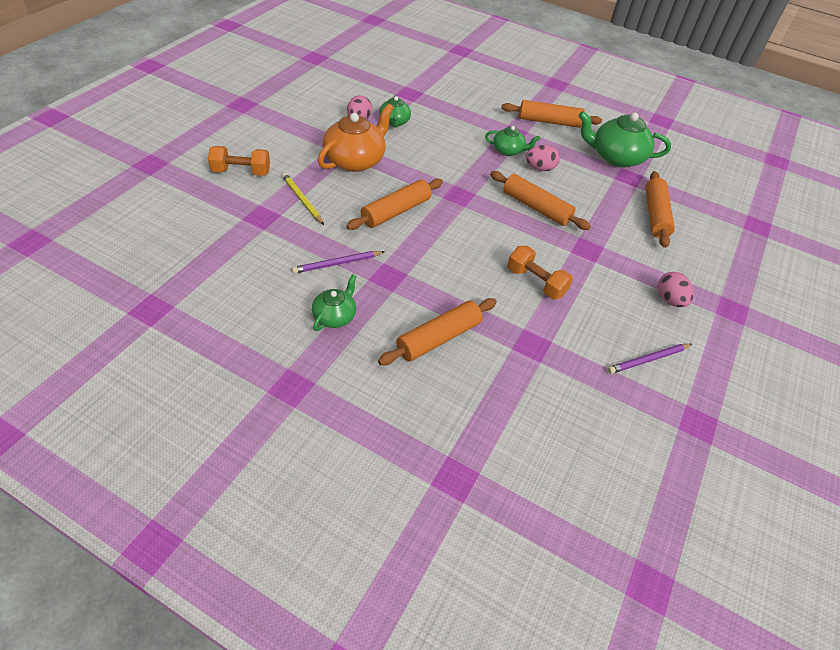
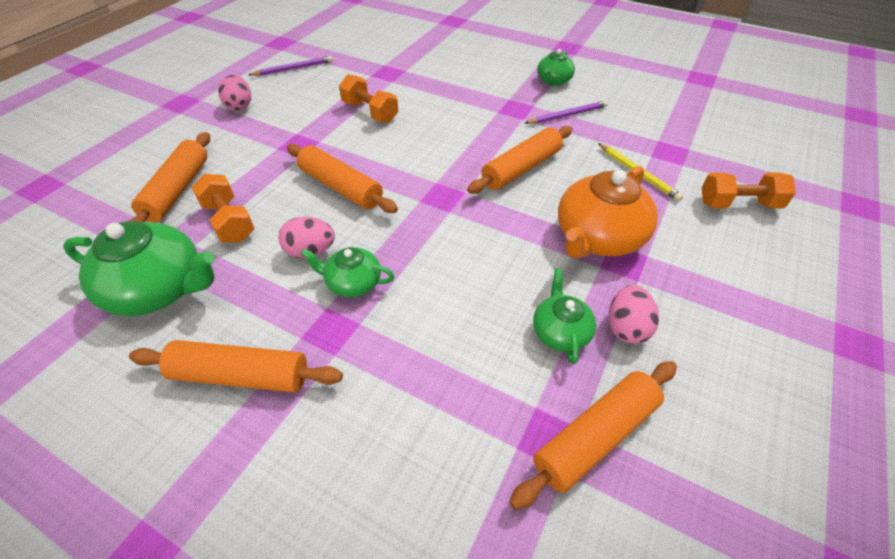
camera: 175 degrees left, 0 degrees up
orange rolling pin [378,298,497,365] -> orange rolling pin moved to [509,361,677,510]
none -> orange dumbbell [191,174,255,242]

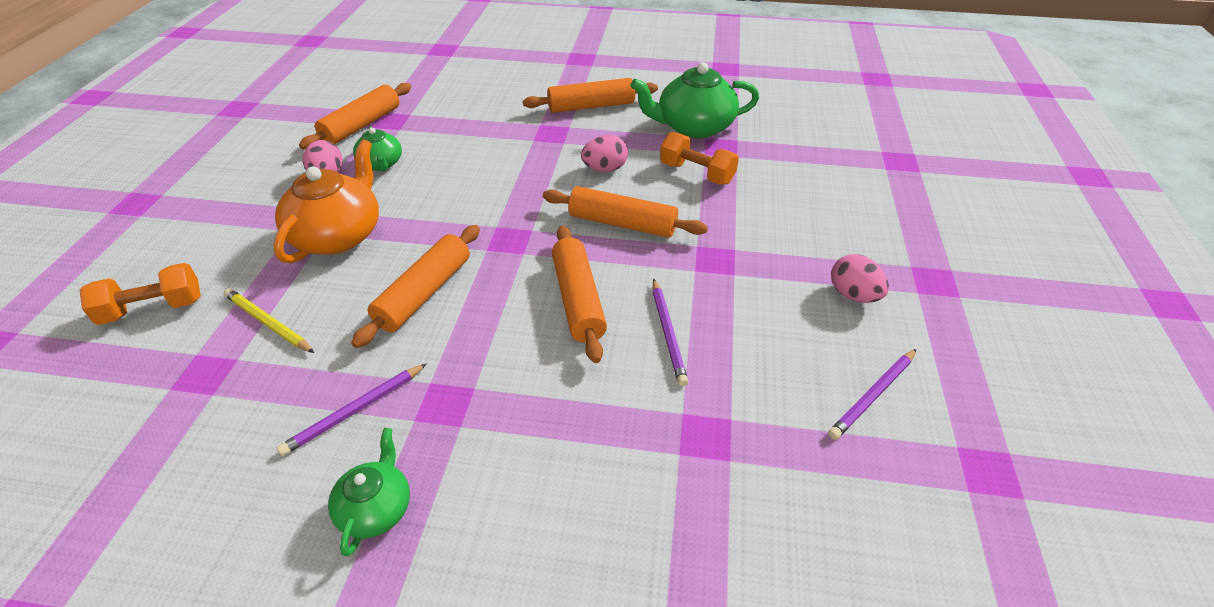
camera: 160 degrees right, 5 degrees down
orange rolling pin [130,132,210,222] -> orange rolling pin moved to [552,225,607,363]
green teapot [301,247,395,298] -> none
orange dumbbell [339,74,398,123] -> purple pencil [653,278,688,386]

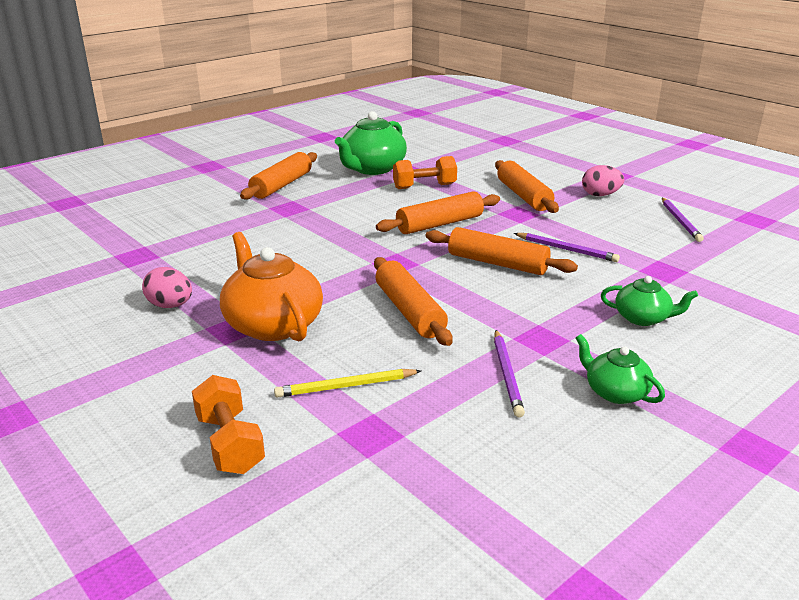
camera: 50 degrees left, 15 degrees down
orange dumbbell [80,263,201,325] -> orange dumbbell turned 45 degrees counterclockwise [192,375,265,474]
orange rolling pin [299,83,411,149] -> orange rolling pin moved to [495,160,559,213]
green teapot [353,127,402,171] -> green teapot moved to [601,276,698,326]
pink egg [581,135,628,172] -> none

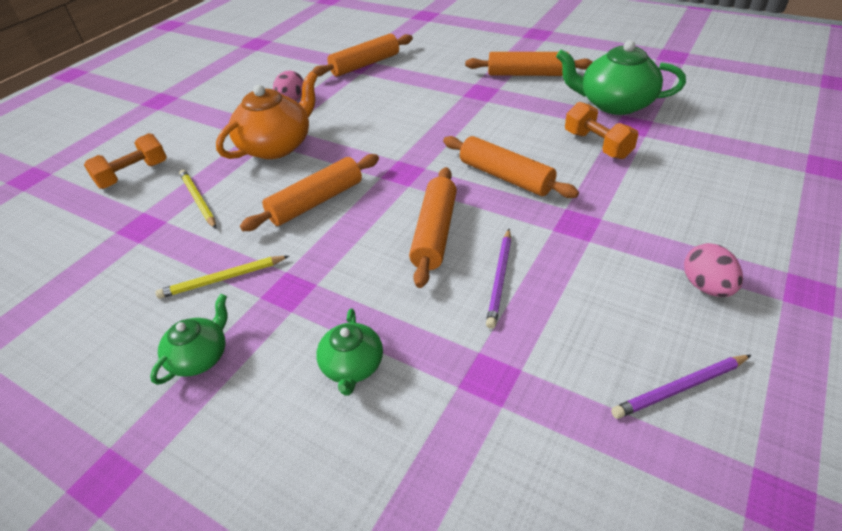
camera: 75 degrees right, 15 degrees up
purple pencil [494,330,525,418] -> yellow pencil [155,256,289,299]
orange rolling pin [495,160,559,213] -> orange rolling pin moved to [312,34,413,77]

